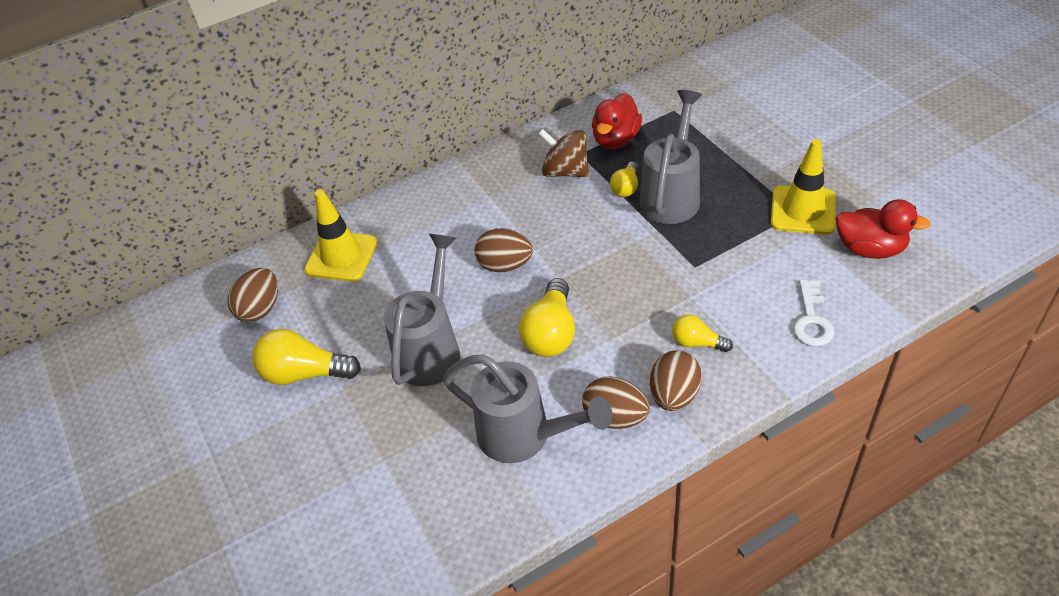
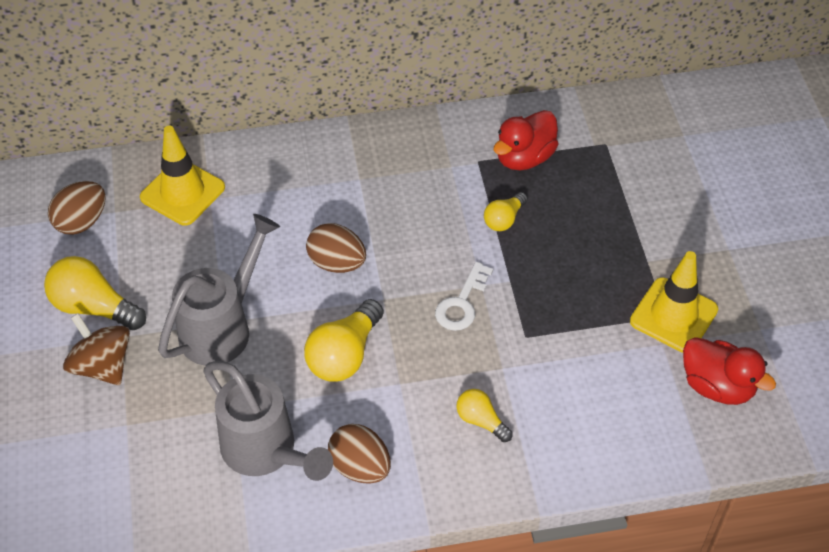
camera: 15 degrees right, 5 degrees up
brown spinning top [538,129,589,177] -> brown spinning top moved to [63,313,130,385]
grey watering can [640,90,702,224] -> none
brown egg [650,350,702,411] -> none
white key [793,280,834,347] -> white key moved to [435,262,493,331]

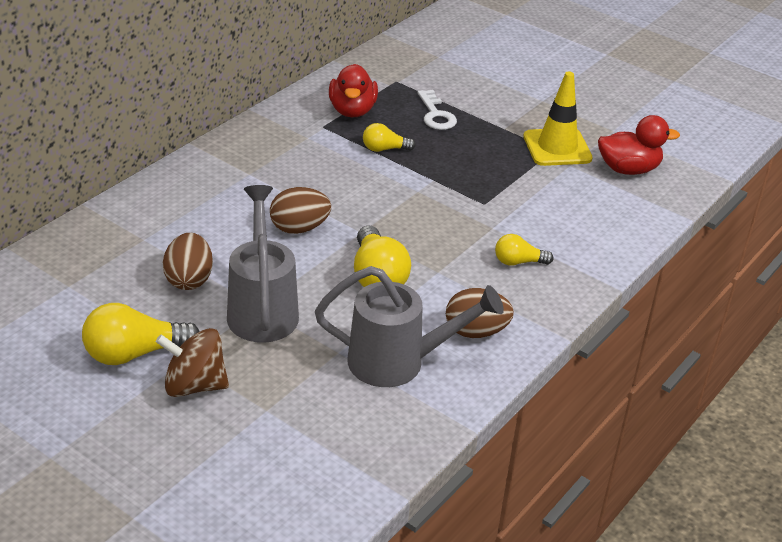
camera: 45 degrees left, 15 degrees down
brown egg [48,181,106,235] -> brown egg moved to [163,233,213,290]
yellow traffic cone [140,126,225,226] -> none
white key [435,262,493,331] -> white key moved to [418,90,457,130]
yellow light bulb [484,192,528,231] -> yellow light bulb turned 90 degrees clockwise [363,123,416,152]

